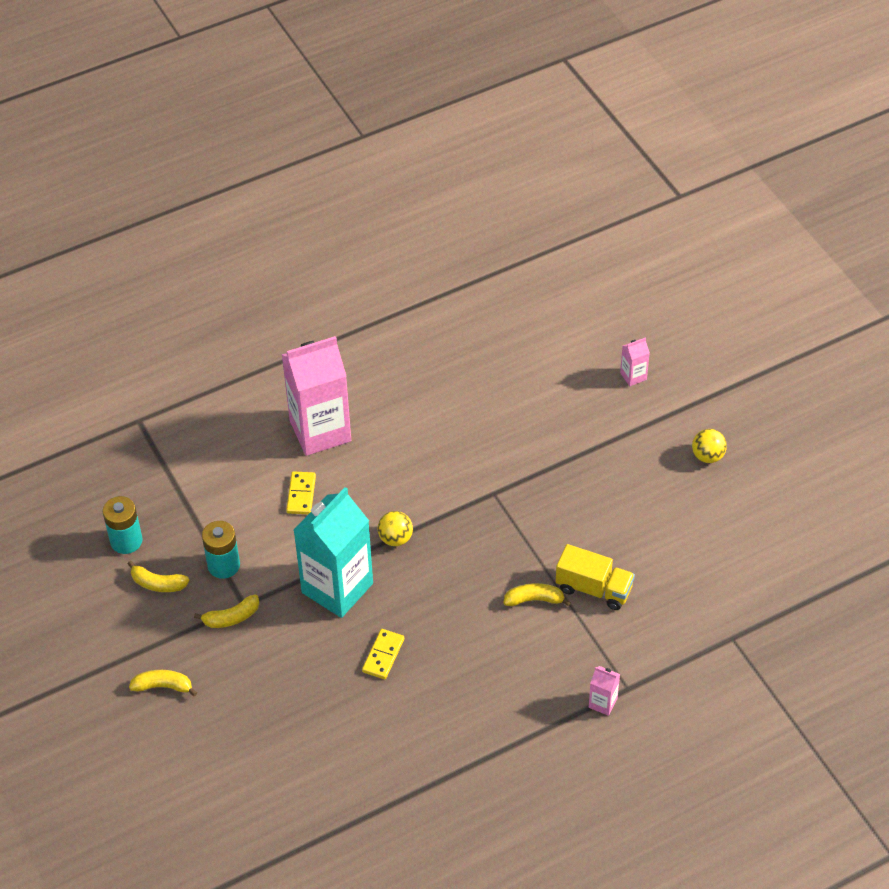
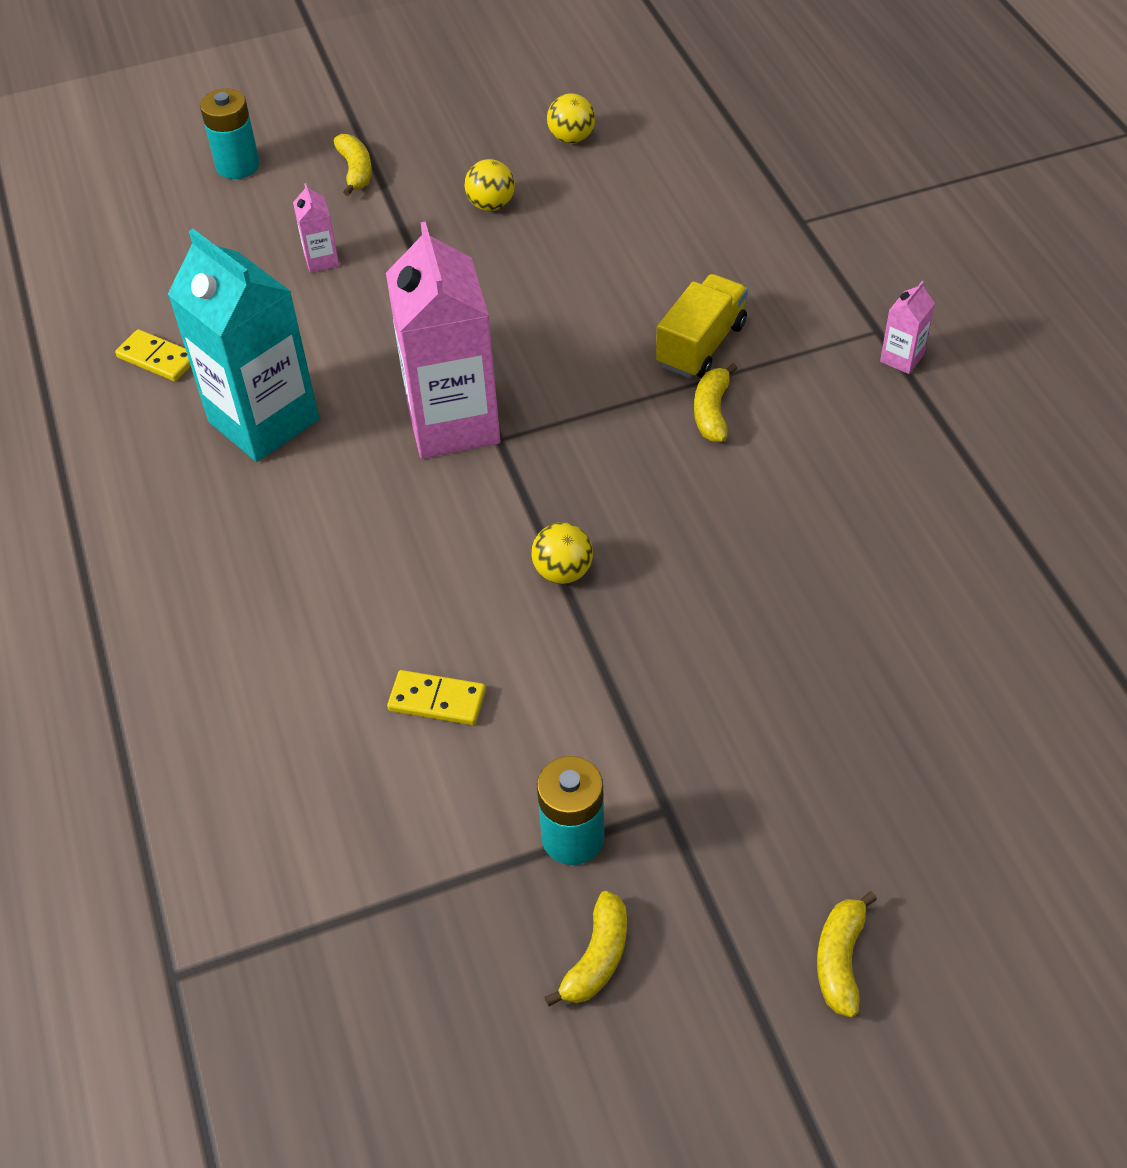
camera: 80 degrees left, 0 degrees up
turquoise battery [103,496,143,554] -> turquoise battery moved to [200,89,260,179]
yellow banana [194,594,259,628] -> yellow banana moved to [333,134,372,196]
pink carton [282,336,351,456] -> pink carton moved to [386,222,501,459]
turquoise carton [294,487,373,618] -> turquoise carton moved to [168,229,319,462]
yellow domino [362,629,404,679] -> yellow domino moved to [115,329,191,381]
none -> yellow ball [547,93,595,144]

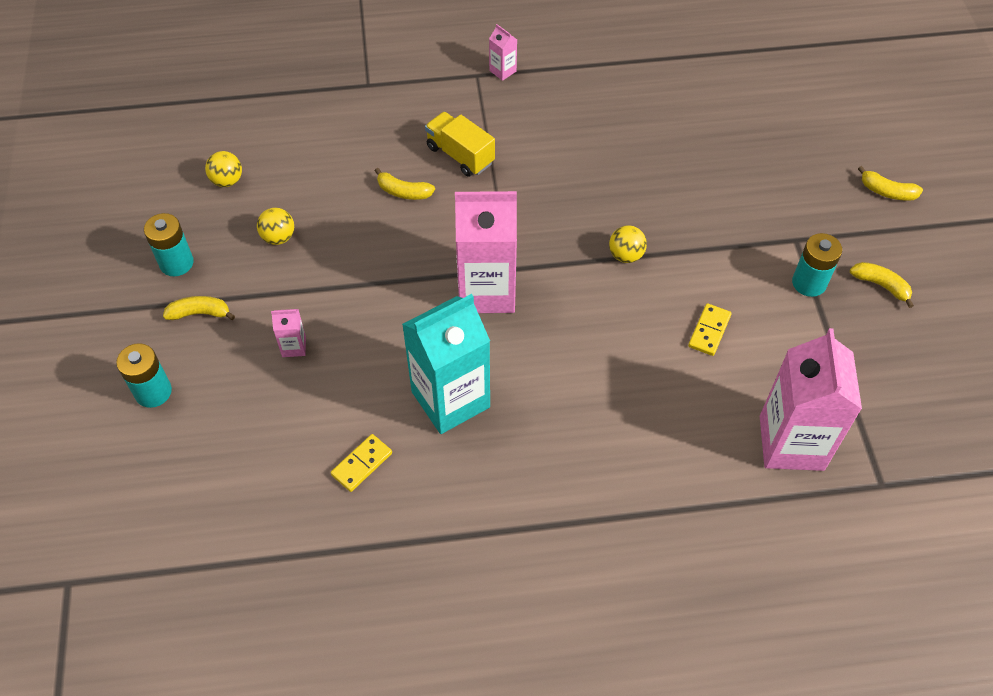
camera: 80 degrees left, 5 degrees up
yellow banana [694,363,737,442] -> yellow banana moved to [375,168,435,200]
none -> turquoise battery [144,213,194,276]
none -> pink carton [760,328,862,471]

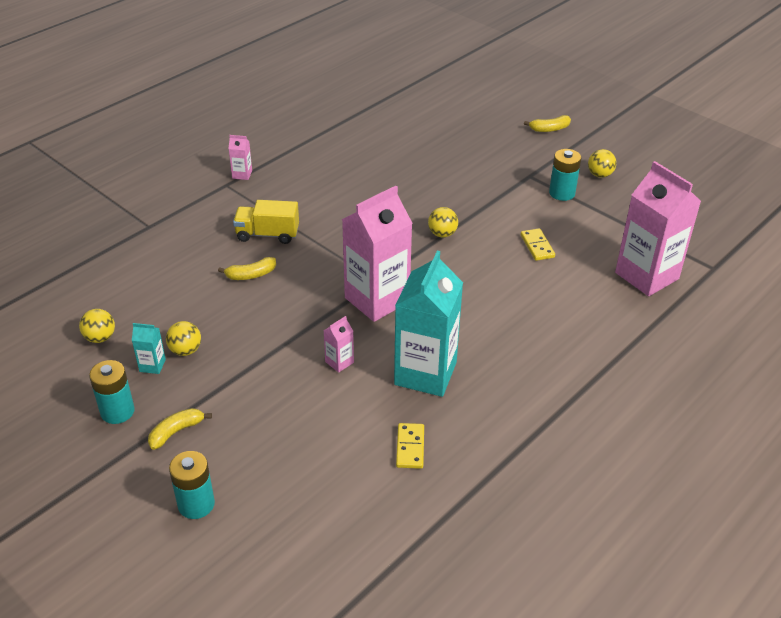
camera: 40 degrees left, 15 degrees down
pink carton [271,309,306,357] -> pink carton moved to [323,316,354,373]
yellow banana [850,262,914,308] -> yellow ball [588,149,617,178]
none -> turquoise carton [132,323,166,374]

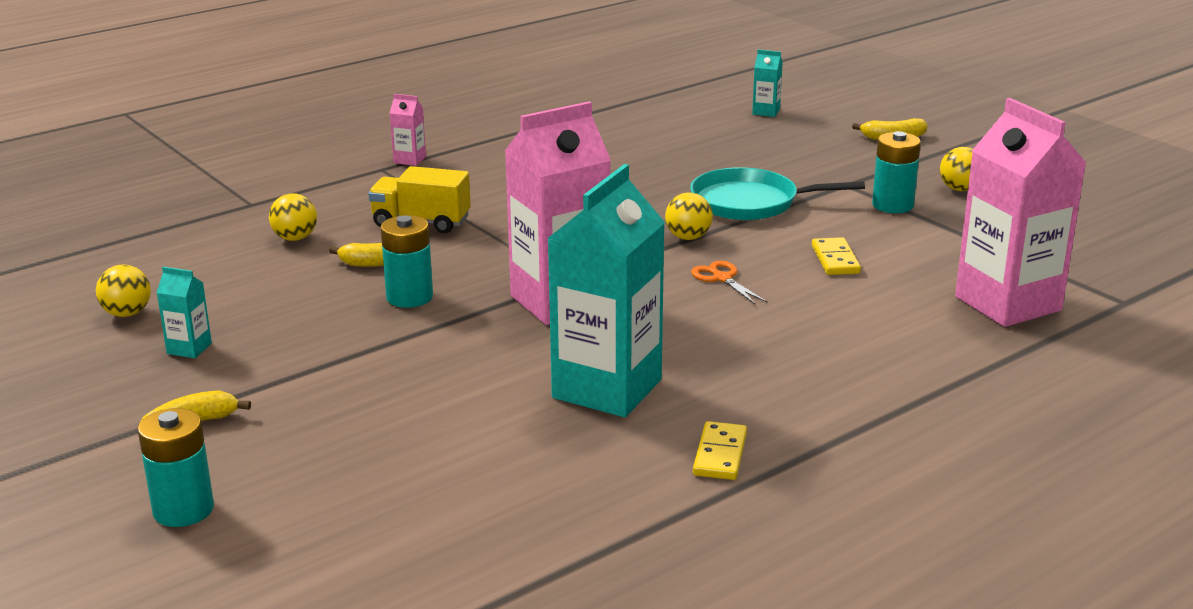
camera: 10 degrees right, 15 degrees down
turquoise battery [89,360,135,424] -> turquoise battery moved to [381,215,433,308]
yellow ball [166,321,201,356] -> yellow ball moved to [269,193,317,241]
pink carton [323,316,354,373] -> none
yellow domino [396,423,424,469] -> yellow domino moved to [693,421,747,480]
none -> turquoise pan [690,167,865,220]
none -> orange scissors [691,261,768,305]
none -> turquoise carton [752,50,783,117]

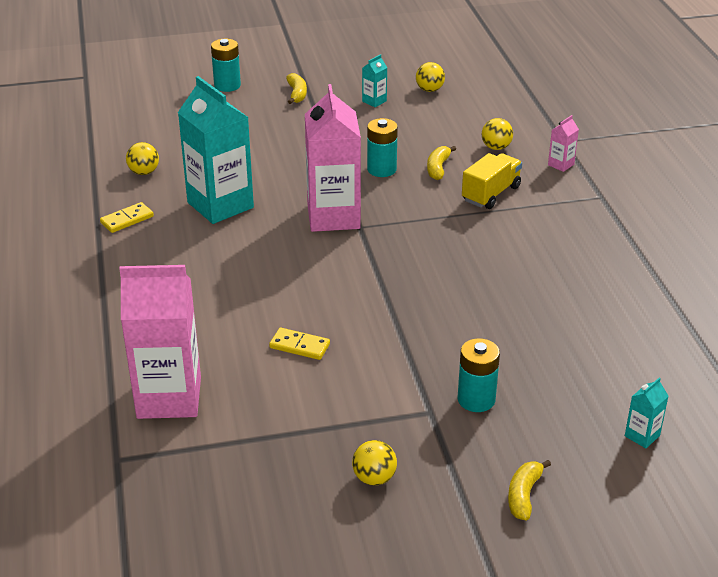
camera: 115 degrees right, 10 degrees up
pink carton [390,94,426,166] -> pink carton moved to [548,115,579,172]
yellow ball [665,192,713,240] -> yellow ball moved to [126,142,159,175]
turquoise pan [690,167,865,220] -> none
orange scissors [691,261,768,305] -> none
yellow domino [693,421,747,480] -> yellow domino turned 75 degrees counterclockwise [100,202,154,233]
turquoise battery [872,131,921,213] -> turquoise battery moved to [458,338,500,412]

